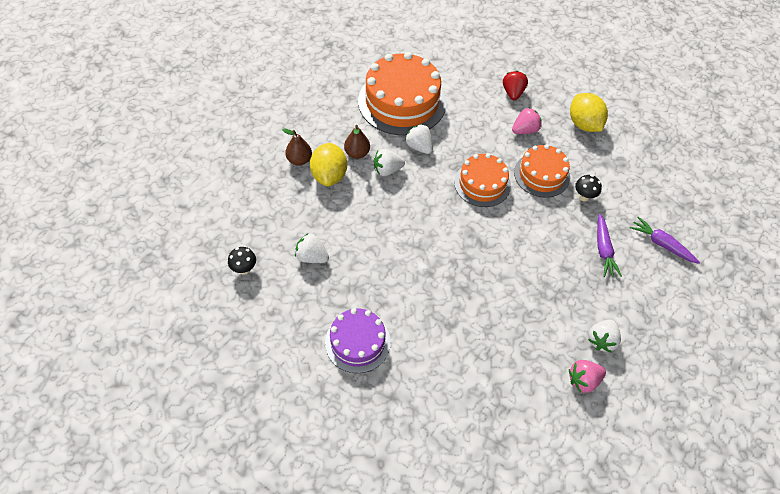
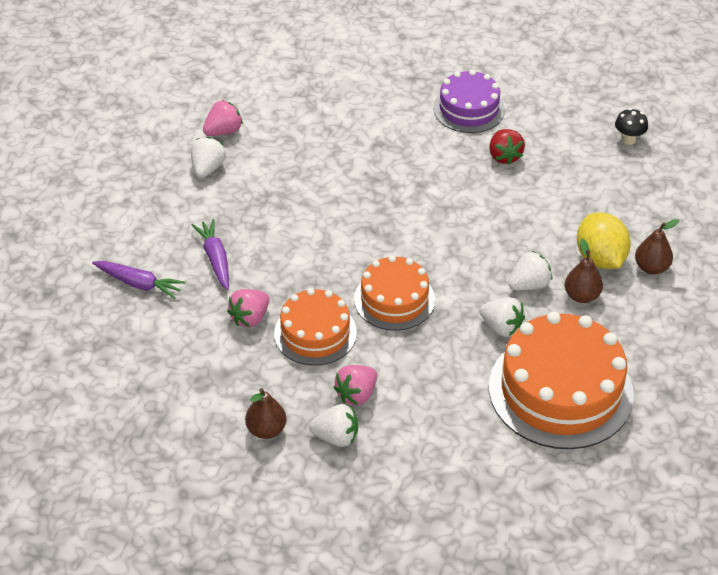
camera: 165 degrees right, 10 degrees down
white strawberry [295,233,329,263] -> white strawberry moved to [309,404,358,447]
red strawberry [503,71,528,100] -> red strawberry moved to [489,129,525,165]
yellow lemon [570,93,608,132] -> brown pear [245,388,286,439]
black mushroom [575,175,602,202] -> pink strawberry [227,289,270,328]

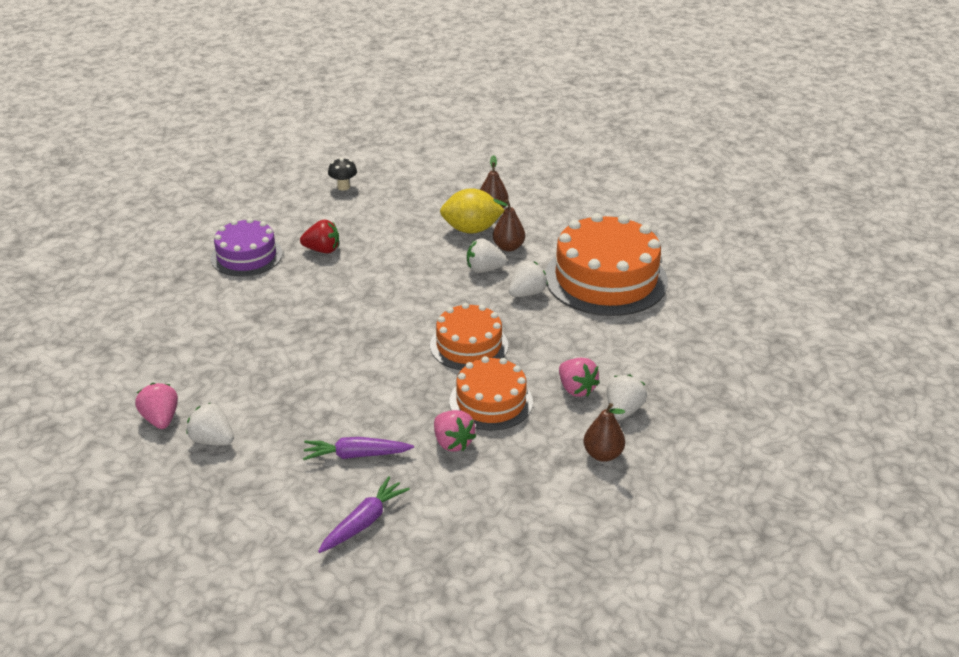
camera: 75 degrees left, 10 degrees down
white strawberry [508,251,552,291] -> white strawberry turned 75 degrees counterclockwise [467,238,507,273]

